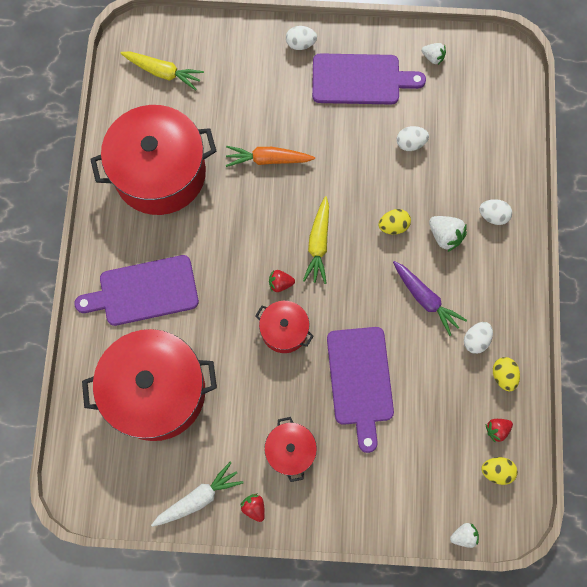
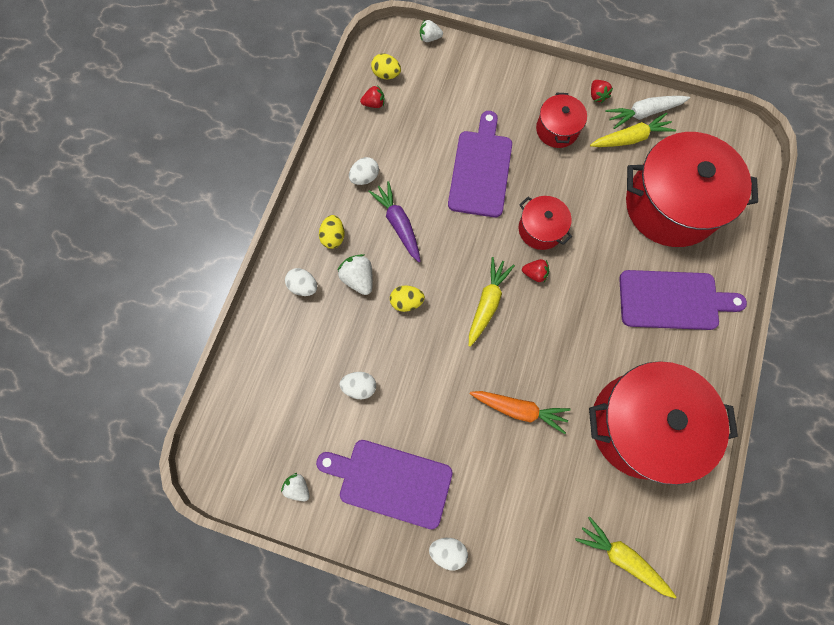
camera: 165 degrees left, 0 degrees up
yellow egg [493,357,520,392] -> yellow egg moved to [319,215,345,249]
none -> yellow carrot [590,113,676,147]

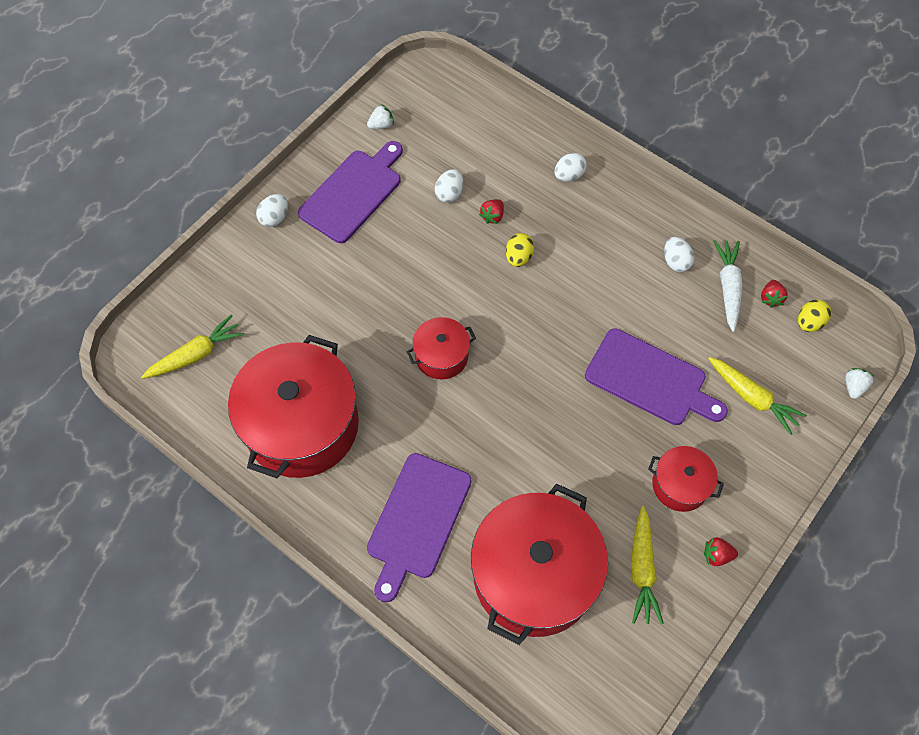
camera: 110 degrees right, 10 degrees down
yellow egg [319,215,345,249] -> none
white strawberry [338,254,373,295] -> none
purple carrot [368,181,421,262] -> none
yellow carrot [469,257,515,347] -> yellow carrot moved to [708,357,807,435]
orange carrot [470,391,571,434] -> none
red pot [519,196,572,250] -> red pot moved to [407,317,476,379]
red strawberry [522,259,549,282] -> red strawberry moved to [479,199,504,224]
white carrot [606,96,690,129] -> white carrot moved to [714,240,743,332]

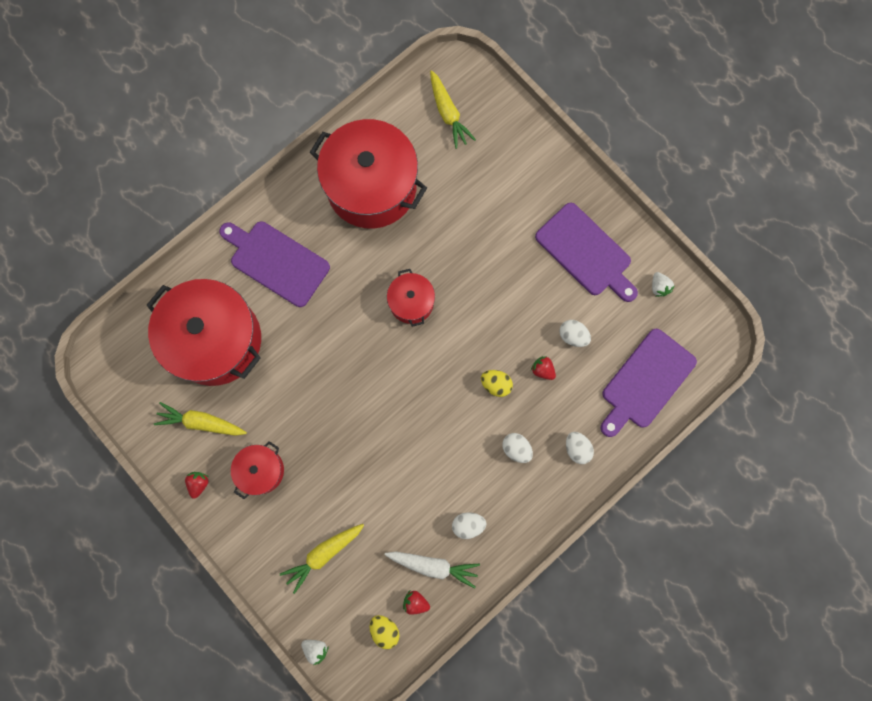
camera: 100 degrees right, 15 degrees up
white egg [256,194,288,227] -> white egg moved to [502,433,533,463]
purple cutting board [585,328,728,425] -> purple cutting board moved to [601,329,697,437]

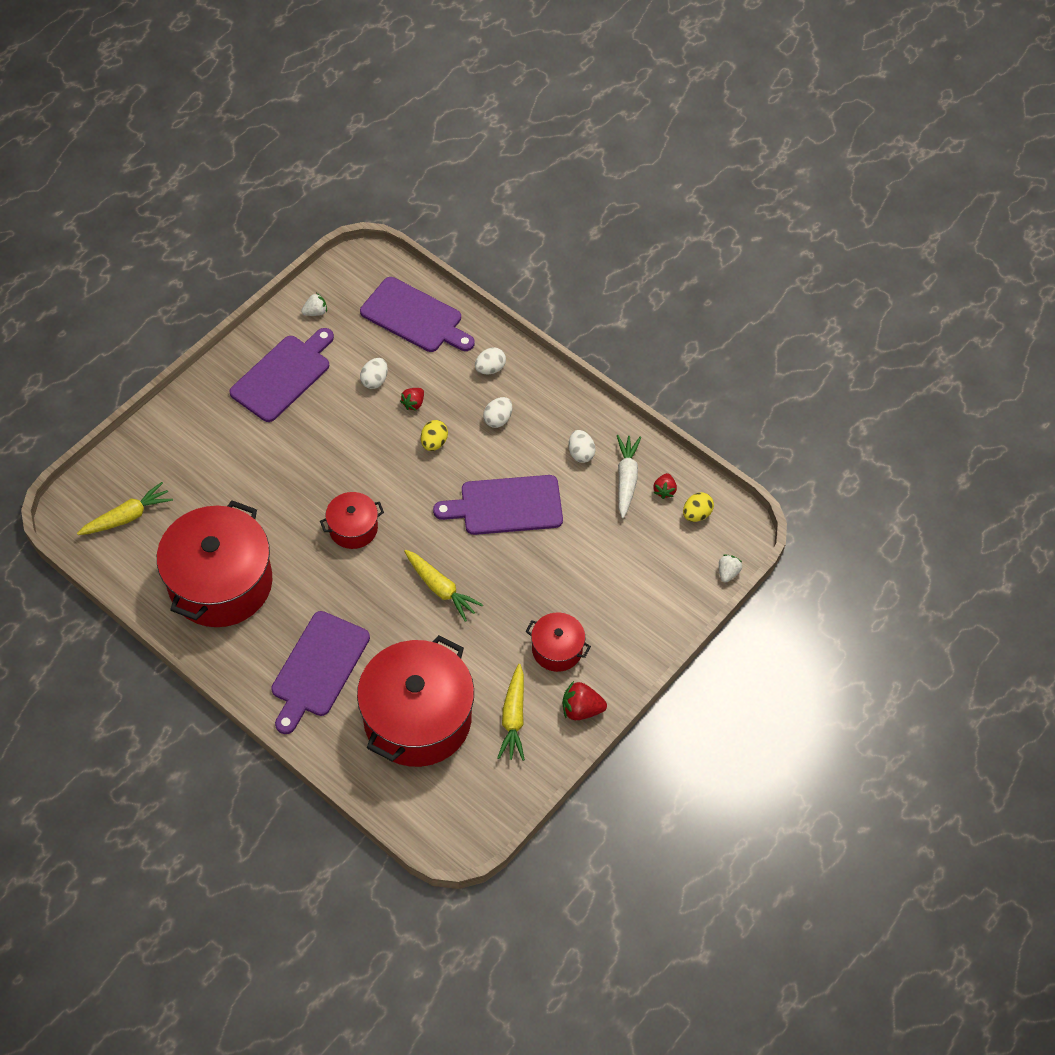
camera: 100 degrees left, 20 degrees down
red strawberry [185,472,209,499] -> red strawberry [562,681,607,720], size x1.51
yellow carrot [280,524,364,594] -> yellow carrot moved to [404,550,483,622]
none -> purple cutting board [433,475,563,535]

